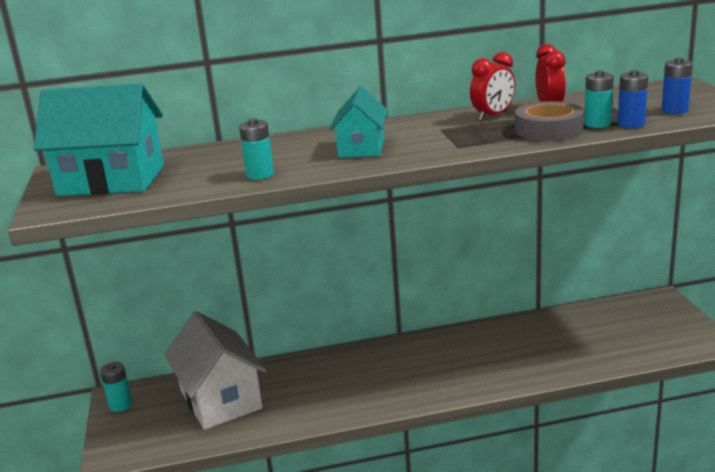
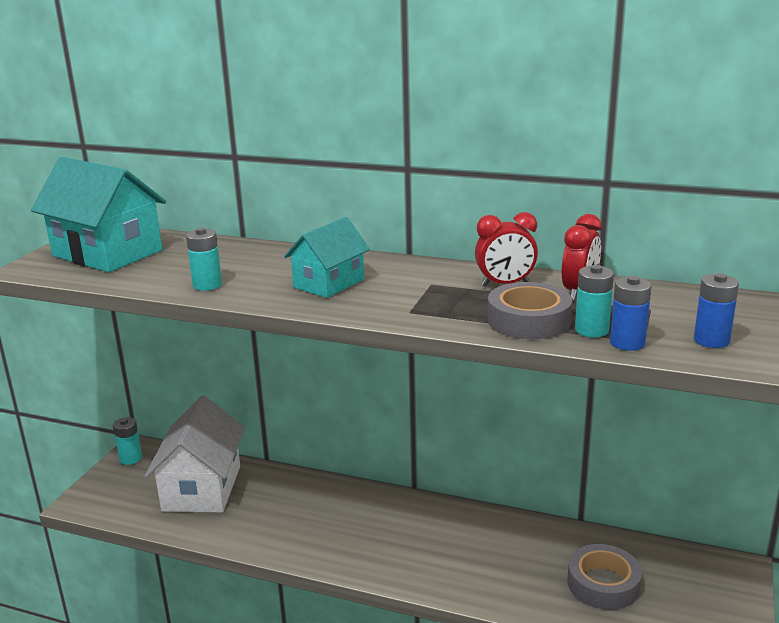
camera: 30 degrees right, 0 degrees up
none -> grey tape [567,544,642,610]

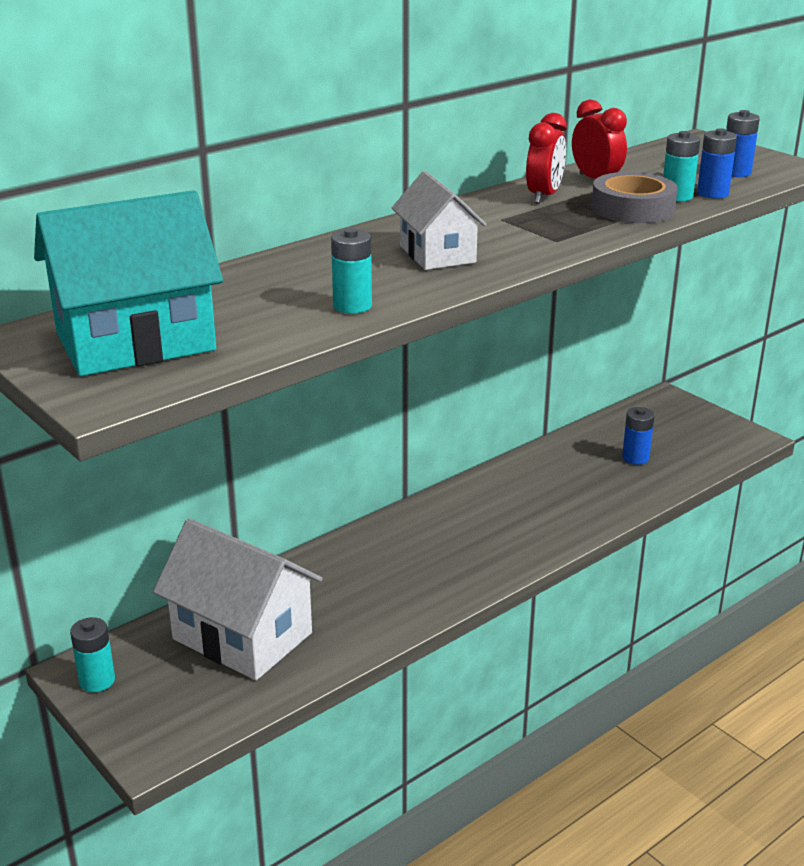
camera: 60 degrees left, 5 degrees up
turquoise house [284,217,370,298] -> white house [392,171,486,270]
grey tape [567,544,642,610] -> blue battery [622,407,655,465]

